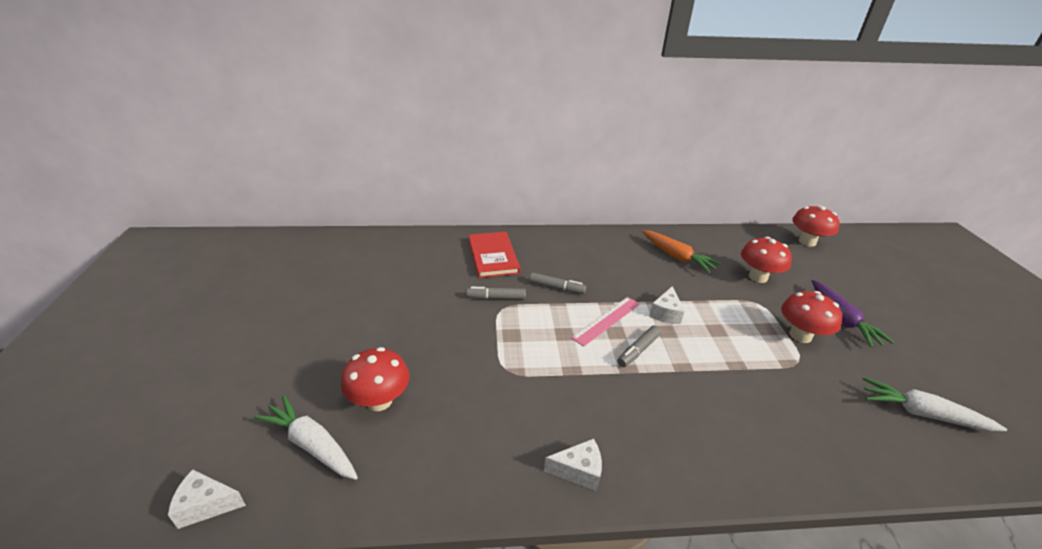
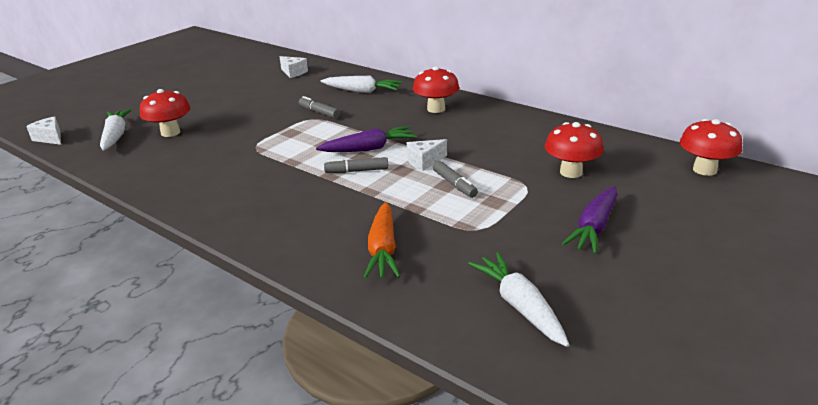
camera: 45 degrees right, 5 degrees down
red book [468,232,520,278] -> white carrot [321,76,402,93]
grey marker [529,273,586,294] -> grey marker moved to [433,161,478,198]
white cheese [544,438,602,491] -> white cheese moved to [279,56,308,78]
pink ruler [571,297,640,347] -> purple carrot [316,126,417,152]
orange carrot [642,230,721,273] -> orange carrot moved to [363,202,400,279]
red mushroom [781,291,842,343] -> red mushroom moved to [413,66,459,113]

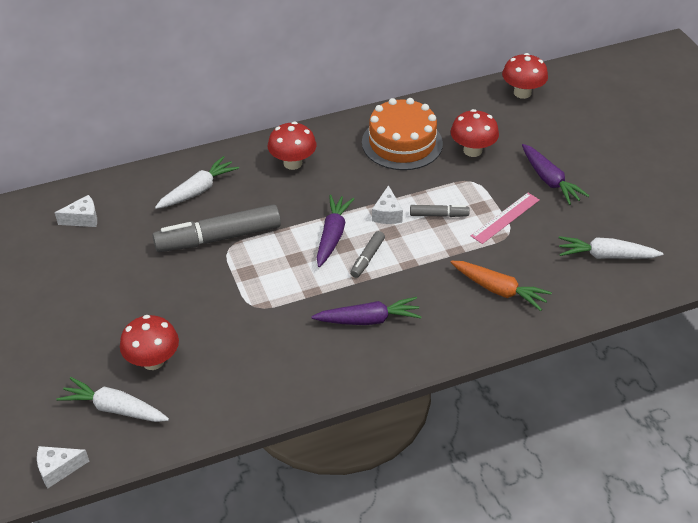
camera: 60 degrees left, 15 degrees up
grey marker [299,96,340,119] -> grey marker [153,204,281,252], size x2.10
none -> purple carrot [311,297,422,325]
none -> orange cake [362,98,443,170]
none -> pink ruler [471,193,540,244]

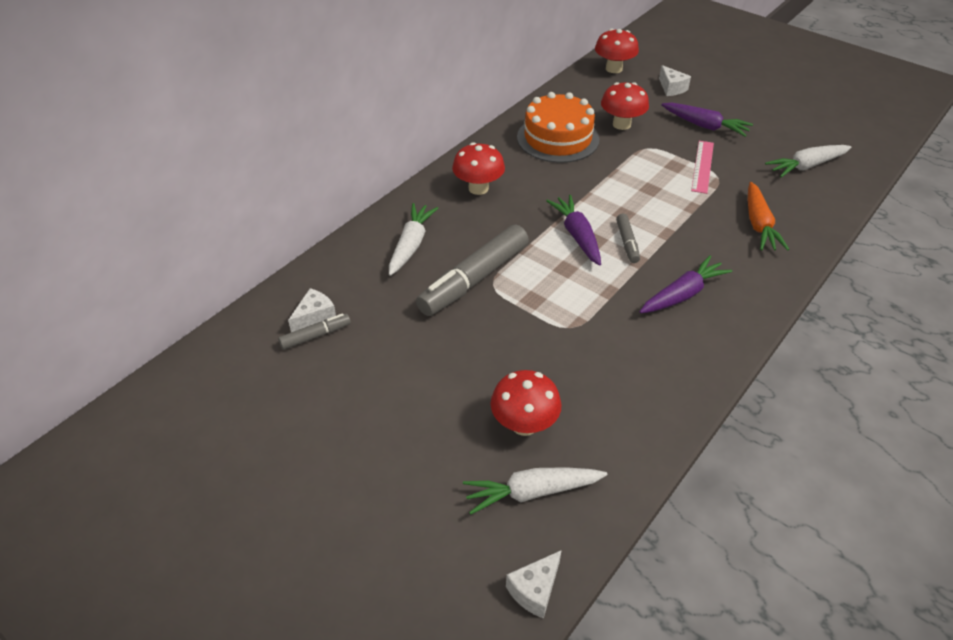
camera: 30 degrees left, 0 degrees up
white cheese [372,185,403,224] -> white cheese moved to [659,65,691,96]
grey marker [410,205,470,217] -> grey marker moved to [278,313,351,350]
orange carrot [451,261,552,311] -> orange carrot turned 90 degrees clockwise [748,182,789,251]

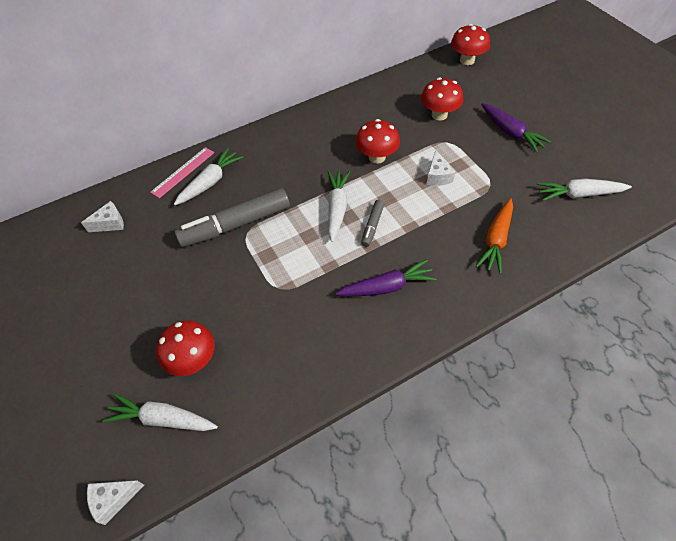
camera: 25 degrees right, 10 degrees up
grey marker [278,313,351,350] -> none
red mushroom [452,142,505,195] -> red mushroom moved to [356,119,400,164]
orange cake [517,92,599,163] -> none
purple carrot [546,195,601,266] -> white carrot [328,171,350,242]
white cheese [659,65,691,96] -> white cheese moved to [426,150,455,186]
pink ruler [691,141,714,194] -> pink ruler moved to [150,147,214,198]

